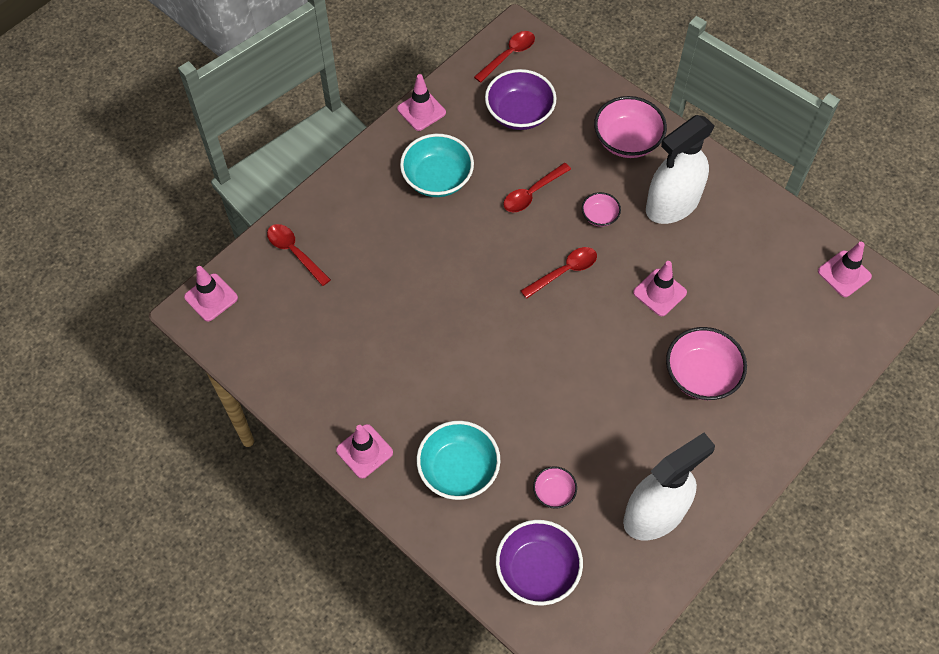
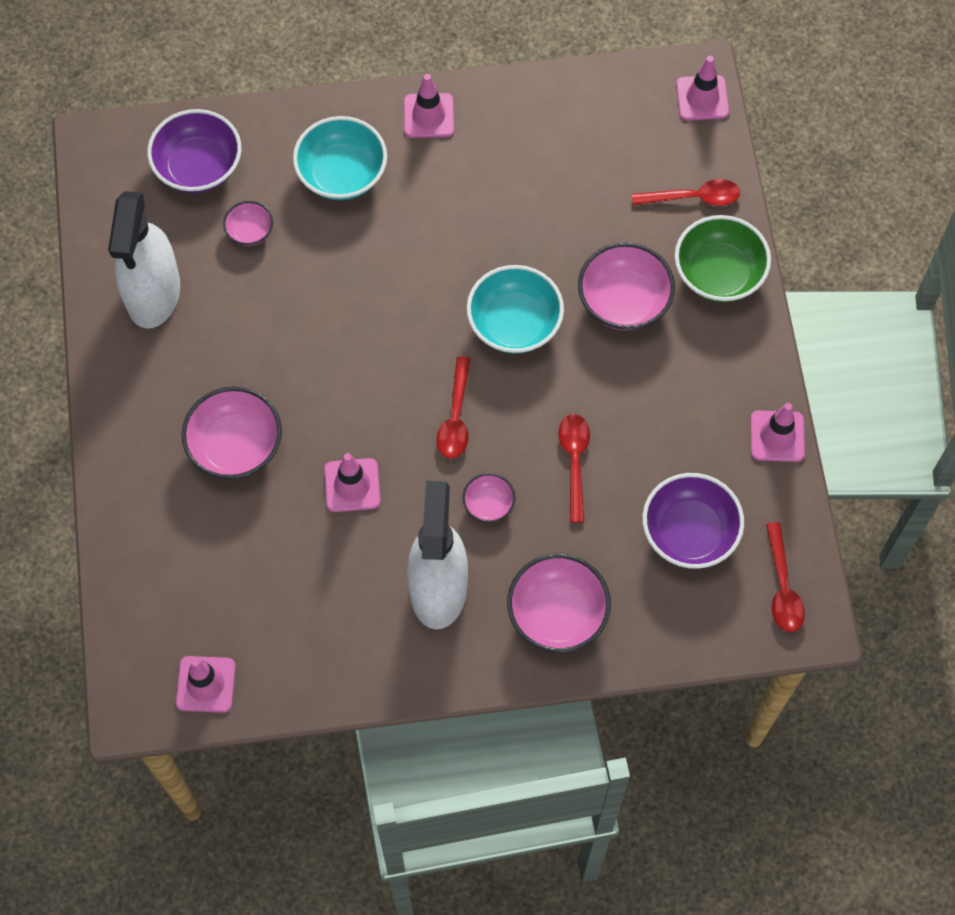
camera: 130 degrees right, 5 degrees up
turquoise bowl [400,134,474,197] -> turquoise bowl moved to [467,265,564,353]
none -> pink bowl [578,242,675,330]
none -> green bowl [675,215,771,302]

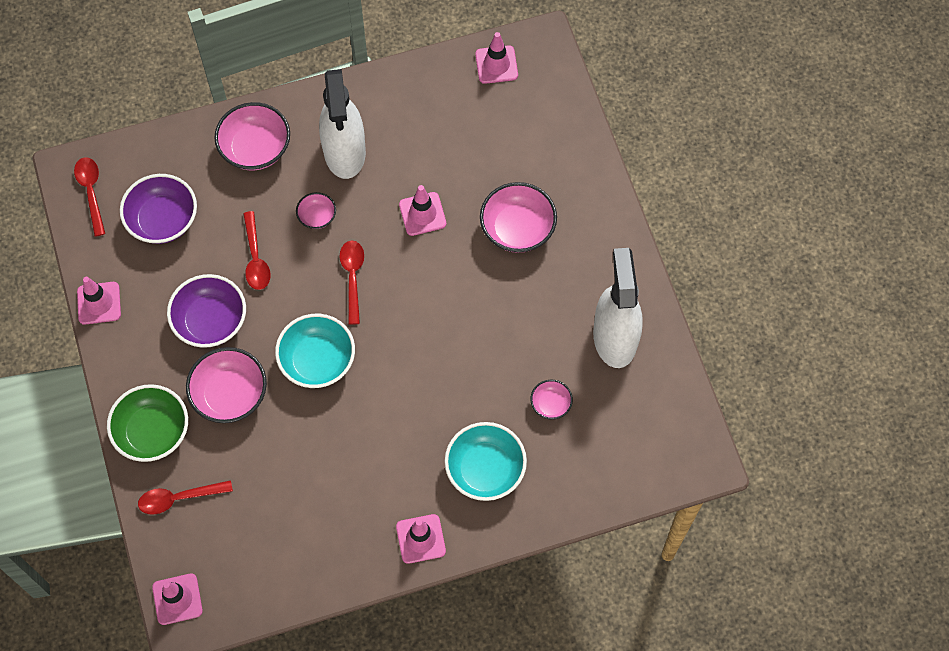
camera: 170 degrees right, 0 degrees up
purple bowl [147,109,241,193] -> purple bowl moved to [167,274,246,348]

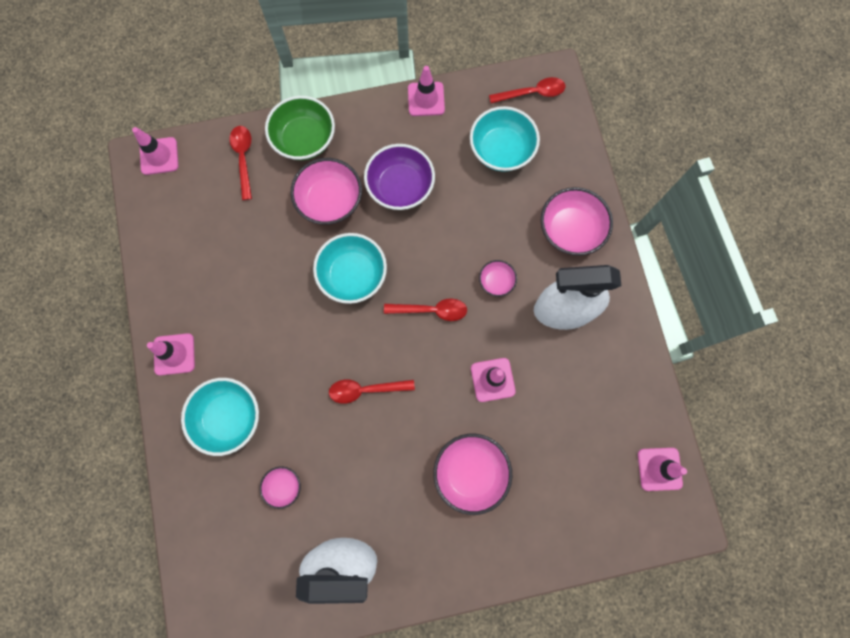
camera: 95 degrees right, 10 degrees up
purple bowl [120,174,197,244] -> turquoise bowl [470,106,540,172]
red spoon [243,211,271,290] -> red spoon moved to [329,380,415,404]

